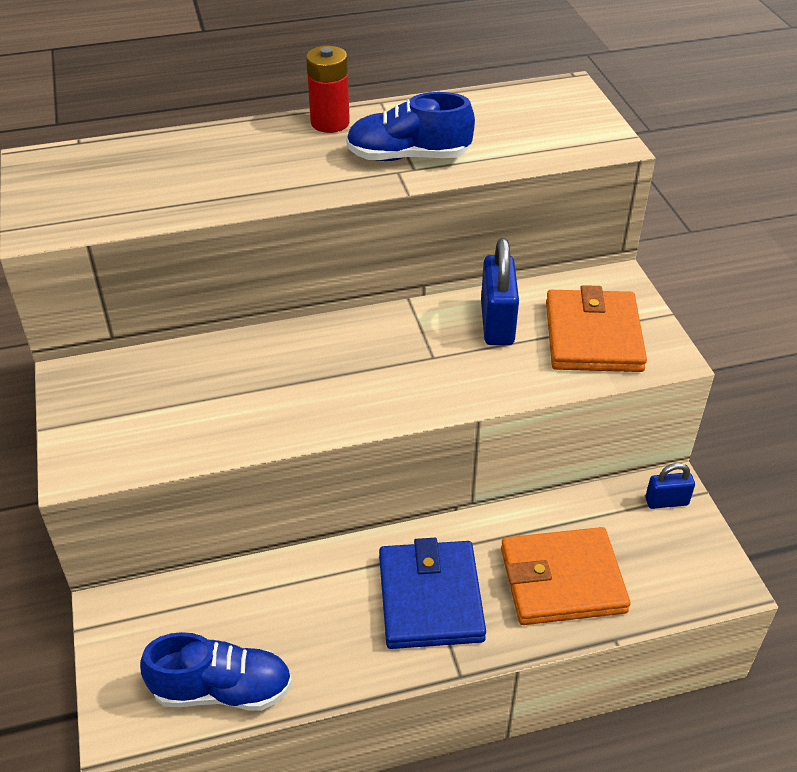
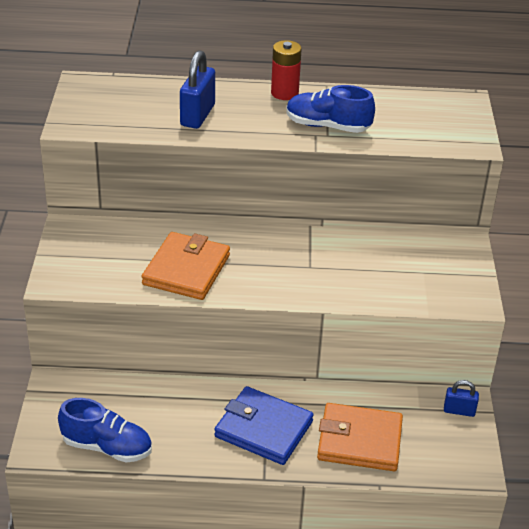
camera: 15 degrees right, 5 degrees down
blue wallet [379,538,486,649] -> blue wallet turned 75 degrees counterclockwise [214,386,314,465]
blue padlock [481,238,519,345] -> blue padlock moved to [180,50,215,129]
orange wallet [546,285,647,372] -> orange wallet moved to [142,232,230,300]

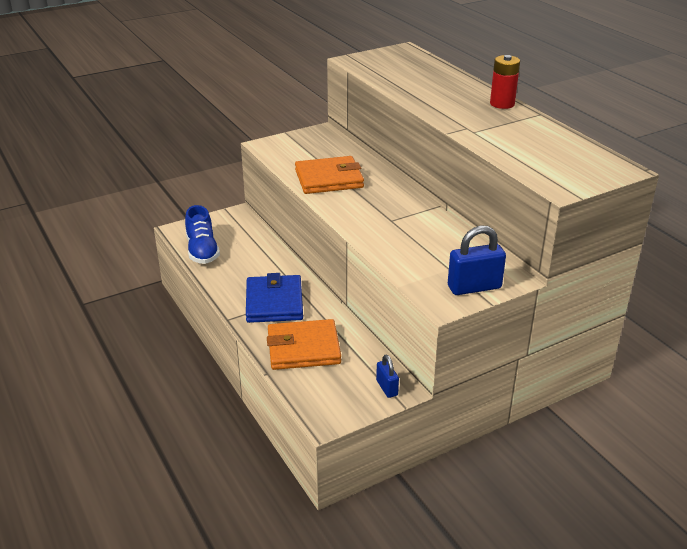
camera: 60 degrees right, 5 degrees down
blue padlock [180,50,215,129] -> blue padlock moved to [448,226,506,295]
blue shoe [286,85,375,133] -> none
orange wallet [317,403,403,471] -> orange wallet turned 75 degrees counterclockwise [267,319,341,370]

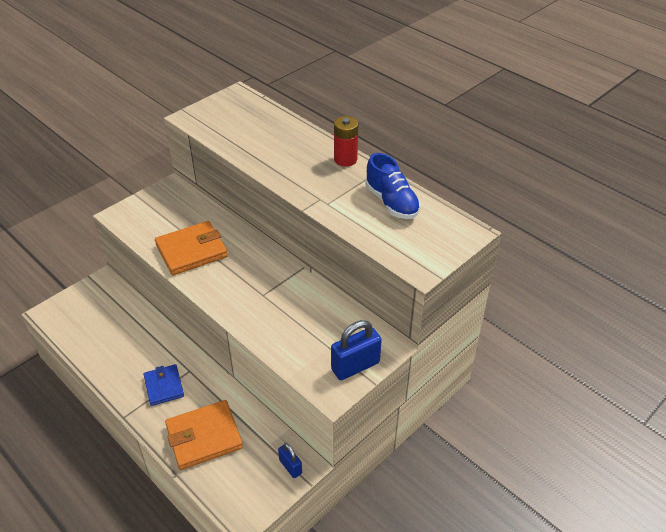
camera: 15 degrees left, 10 degrees up
blue shoe [185,205,220,264] -> blue shoe moved to [365,153,420,219]
blue wallet [246,273,303,323] -> blue wallet [144,364,184,406], size x0.64

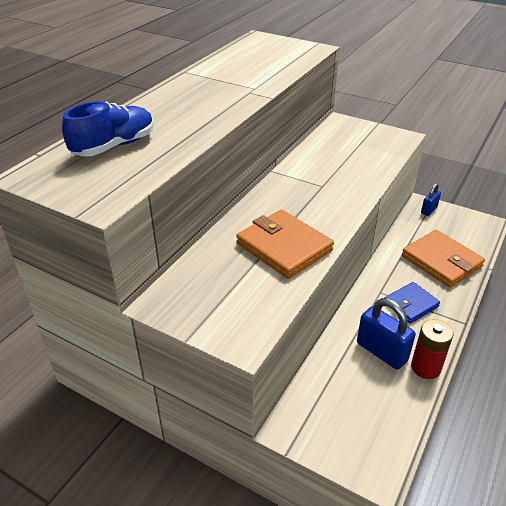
camera: 105 degrees left, 5 degrees down
blue padlock [331,320,382,380] -> blue padlock moved to [357,298,416,370]
red battery [334,116,358,167] -> red battery moved to [411,319,454,379]
blue shoe [365,153,420,219] -> blue shoe moved to [62,101,154,157]

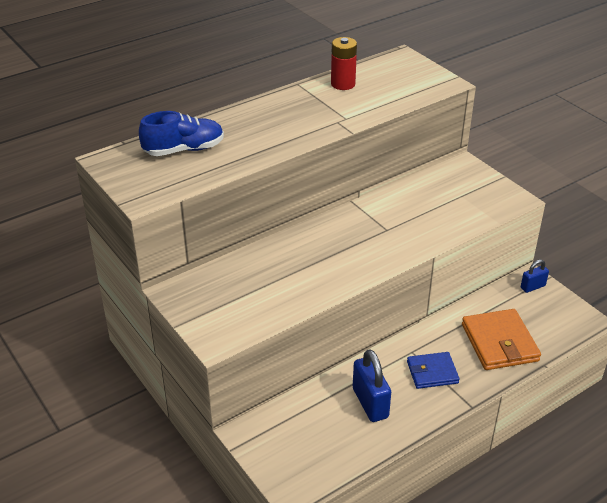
camera: 25 degrees right, 0 degrees up
orange wallet [236,209,334,279] -> none
red battery [411,319,454,379] -> red battery moved to [331,37,357,90]

